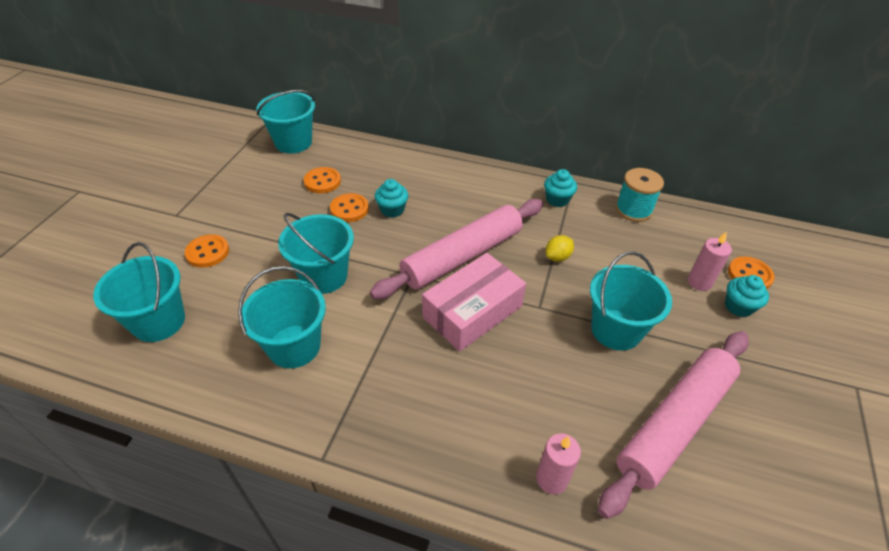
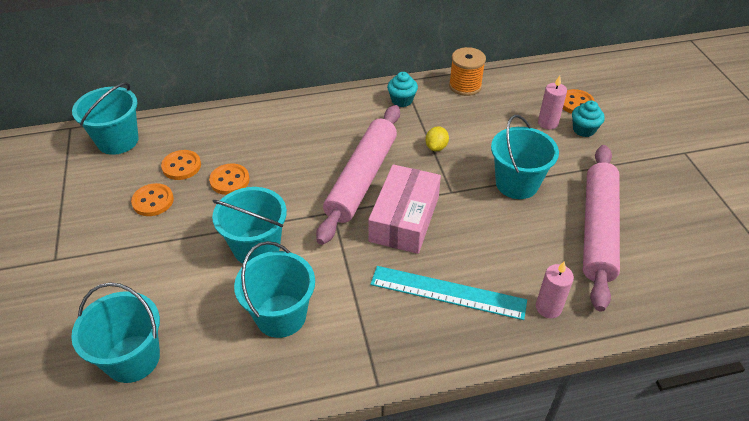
camera: 30 degrees left, 0 degrees up
orange button [185,234,229,268] -> orange button moved to [131,183,174,216]
turquoise cupcake [375,179,408,218] -> none
turquoise spool [615,168,664,222] -> orange spool [449,47,486,96]
none -> turquoise ruler [370,266,527,320]

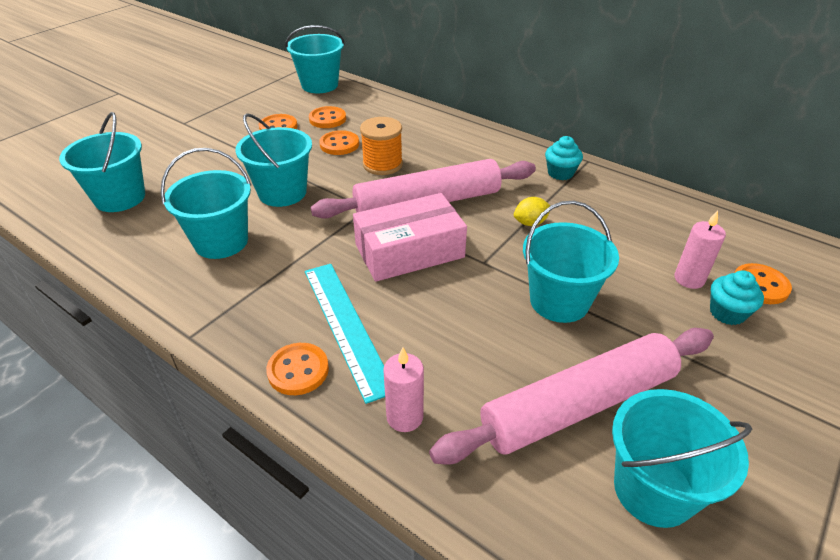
camera: 50 degrees right, 5 degrees down
orange spool [449,47,486,96] -> orange spool moved to [360,117,403,175]
none -> orange button [266,343,329,395]
none -> turquoise bucket [612,389,752,528]

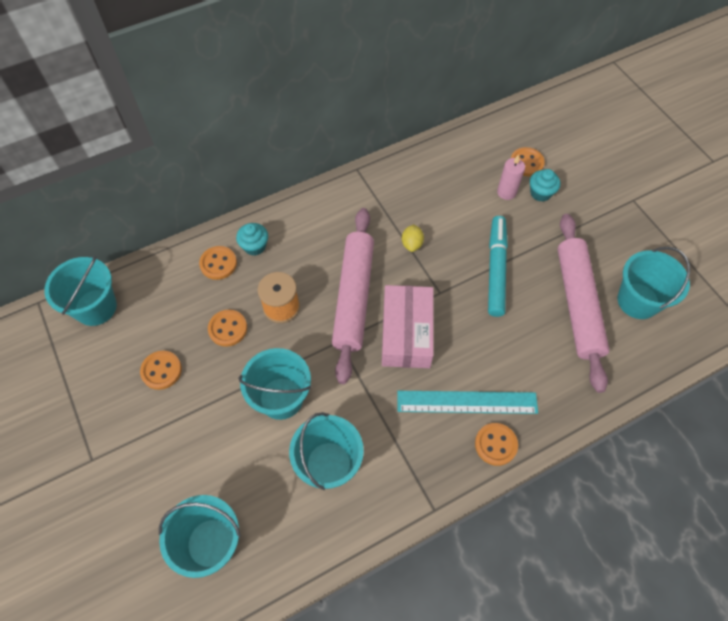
camera: 65 degrees left, 20 degrees up
orange button [309,106,346,128] -> orange button moved to [199,246,237,280]
pink candle [383,348,424,432] -> none
turquoise bucket [523,201,619,323] -> turquoise marker [488,216,508,317]
turquoise cupcake [545,136,583,180] -> turquoise cupcake moved to [236,223,268,256]

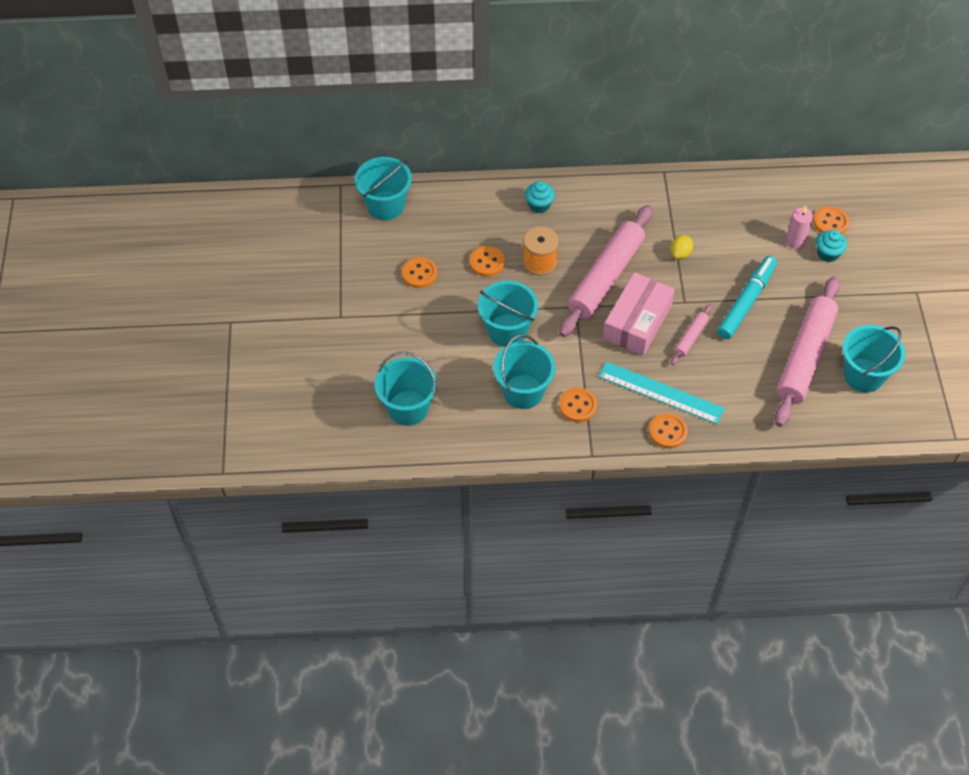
camera: 25 degrees right, 5 degrees down
orange button [199,246,237,280] -> orange button moved to [559,388,597,422]
none -> pink rolling pin [671,304,712,365]

